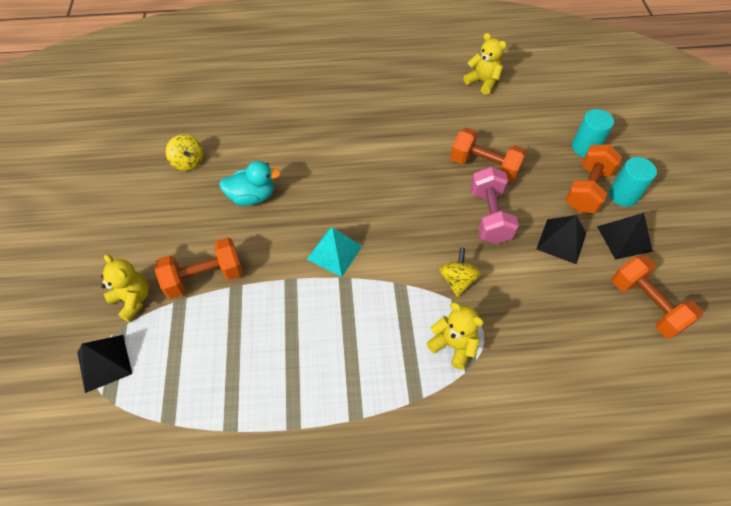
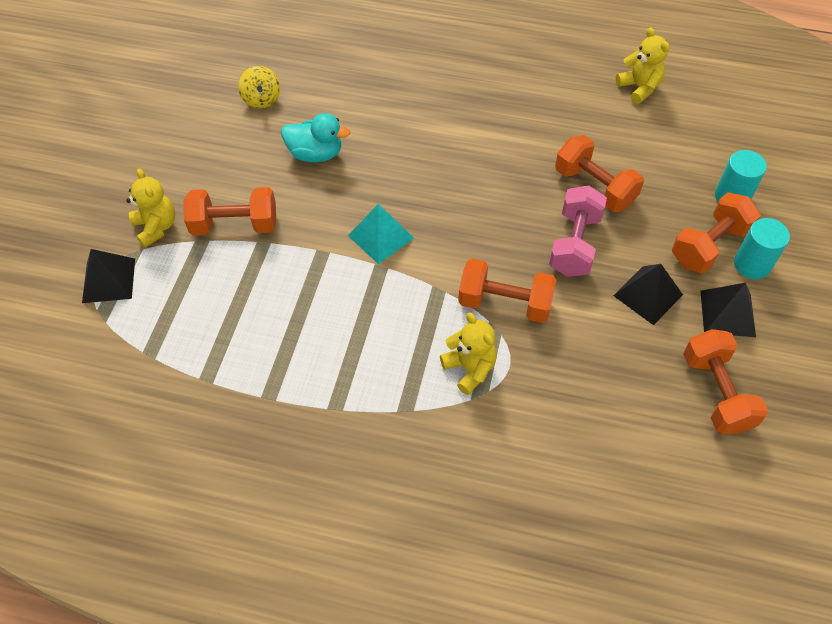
camera: 20 degrees right, 0 degrees up
yellow spinning top [439,248,481,297] -> orange dumbbell [458,259,556,323]

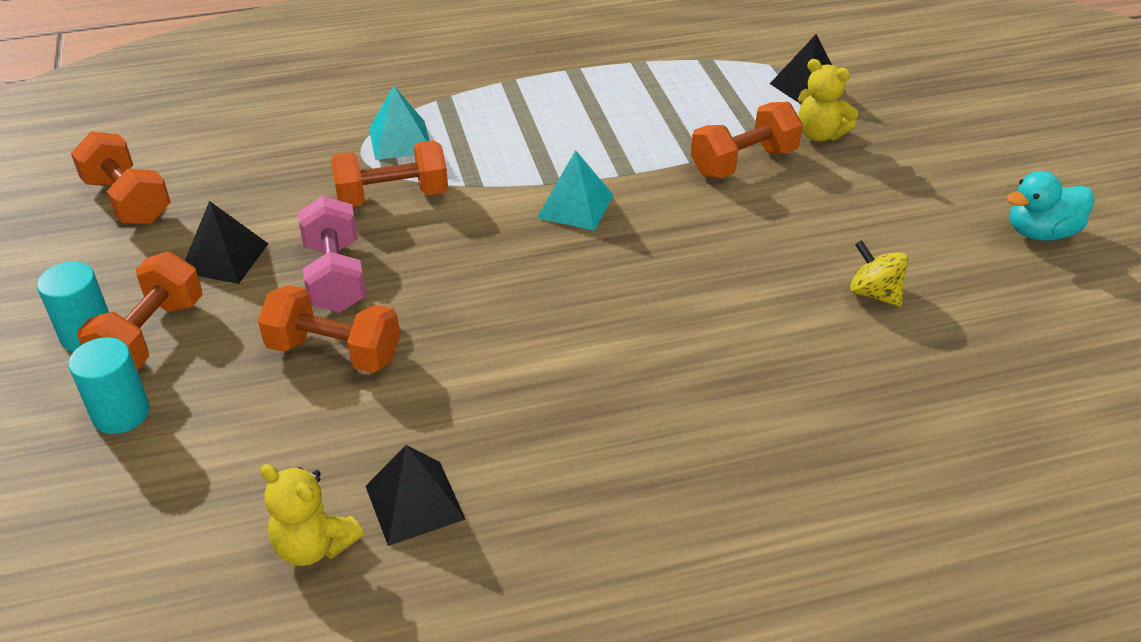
camera: 150 degrees right, 15 degrees down
turquoise duck [281,113,350,162] -> turquoise duck moved to [1007,171,1094,241]
yellow teddy bear [440,312,497,395] -> turquoise pyramid [369,86,430,160]
black pyramid [700,283,756,337] -> black pyramid moved to [365,445,466,546]

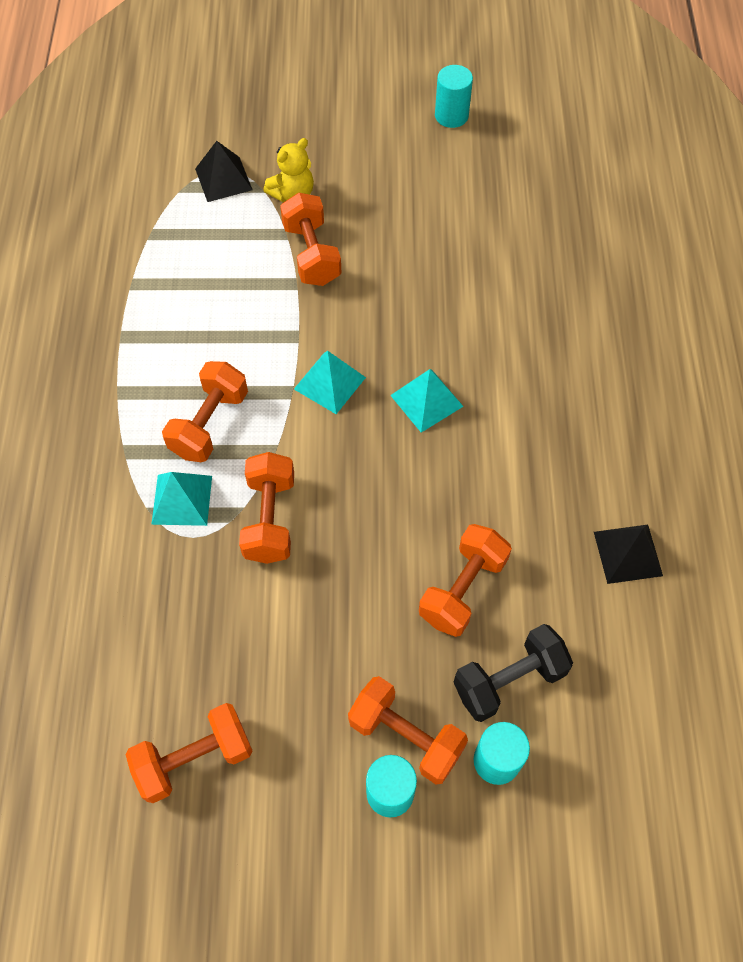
camera: 75 degrees left, 20 degrees up
black pyramid [185,201,268,284] -> none
yellow teddy bear [260,464,364,566] -> none
pink dumbbell [298,196,366,312] -> none
yellow spinning top [850,240,908,307] -> none
turquoise duck [1007,171,1094,241] -> turquoise cylinder [435,65,473,128]
none -> orange dumbbell [162,361,248,462]
none -> turquoise pyramid [390,369,464,433]
none -> black dumbbell [454,624,573,722]

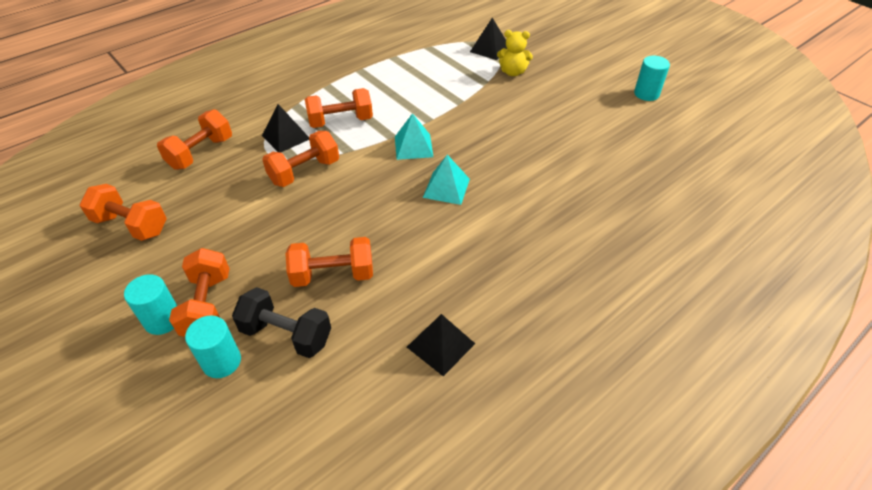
camera: 50 degrees right, 15 degrees down
turquoise pyramid [151,472,212,526] -> black pyramid [262,104,309,153]
orange dumbbell [280,192,342,286] -> orange dumbbell moved to [157,109,232,170]

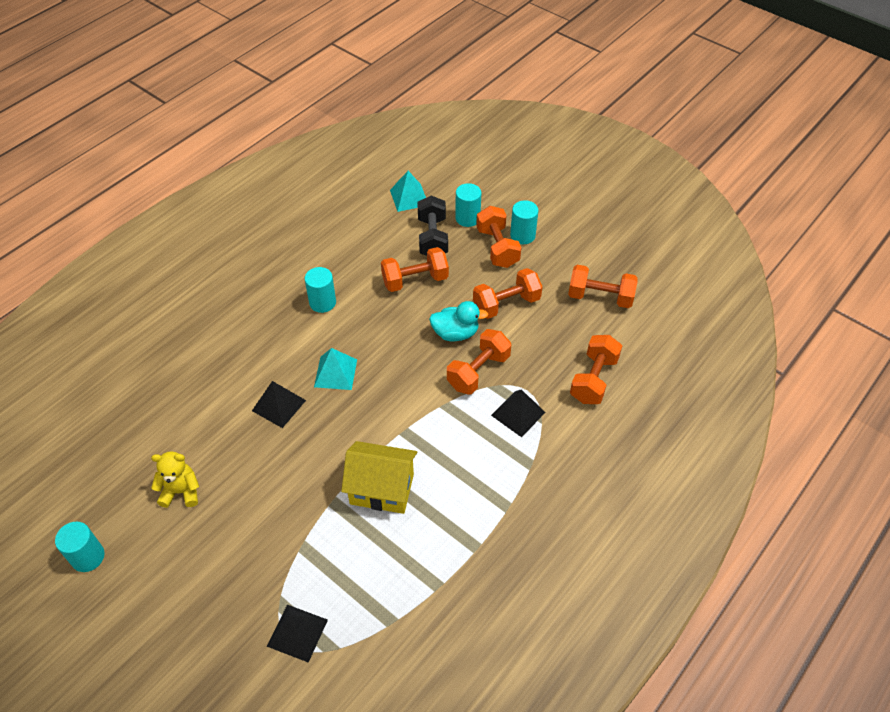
camera: 170 degrees right, 5 degrees up
black dumbbell [232,287,331,358] -> black dumbbell turned 75 degrees clockwise [417,196,448,256]
orange dumbbell [305,88,373,128] -> orange dumbbell moved to [473,268,543,319]
turquoise pyramid [395,113,433,160] -> turquoise pyramid moved to [390,171,426,212]
black pyramid [407,314,475,376] -> black pyramid moved to [252,381,306,428]
yellow teddy bear [497,30,533,76] -> yellow teddy bear moved to [151,451,199,508]
none -> turquoise cylinder [305,267,336,313]
none -> yellow house [341,441,417,514]
none -> turquoise duck [429,301,488,341]

